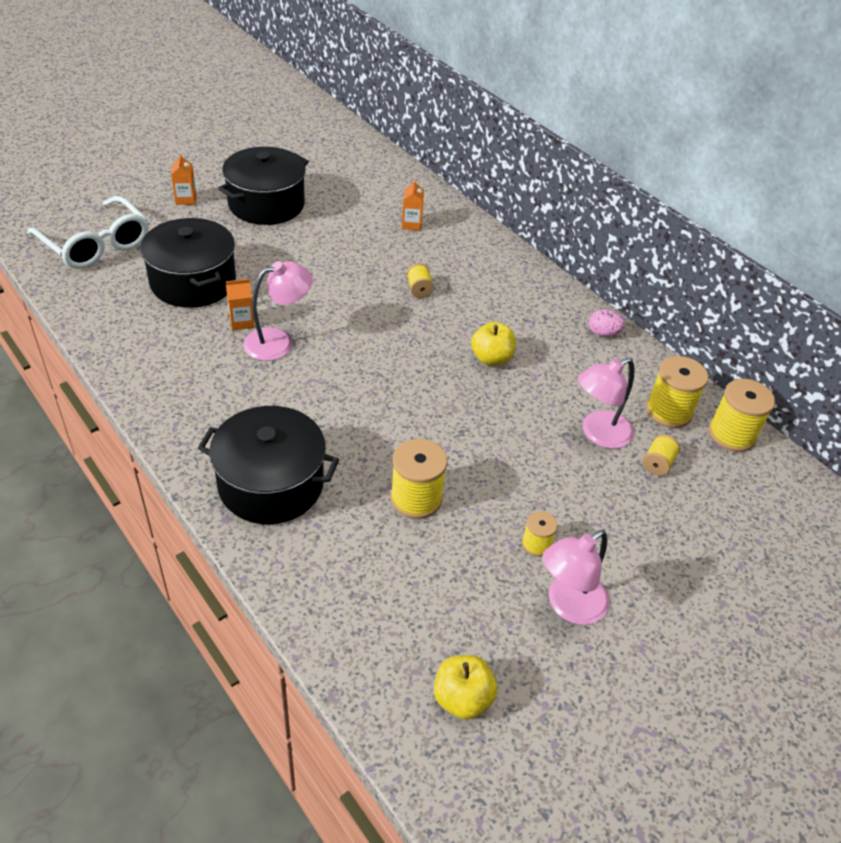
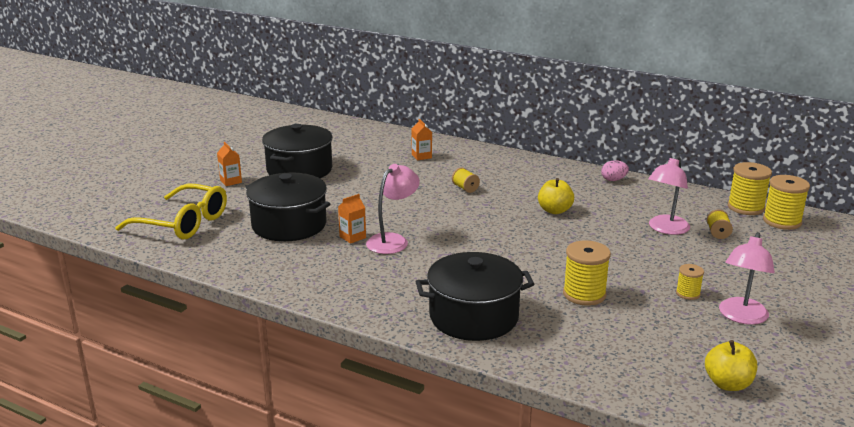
camera: 20 degrees left, 20 degrees down
white glasses [27,196,148,269] -> yellow glasses [115,184,227,239]
yellow spool [646,356,709,428] -> yellow spool moved to [763,175,810,230]

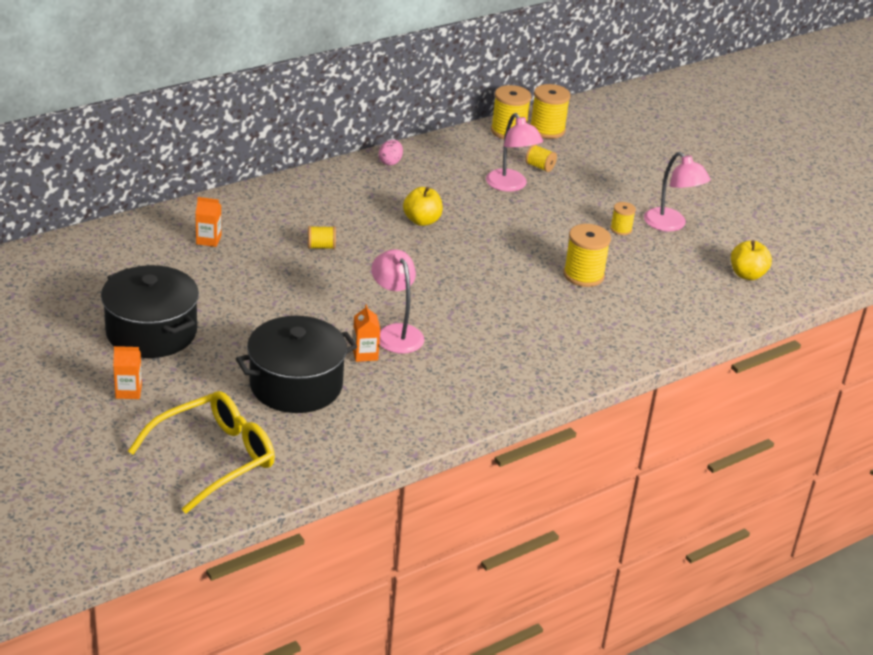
camera: 65 degrees left, 10 degrees up
black pot [416,252,535,341] -> none

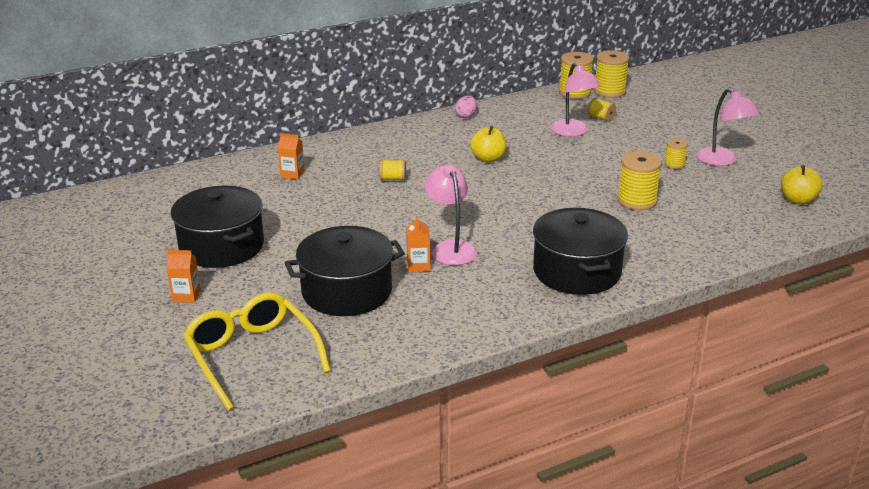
camera: 10 degrees right, 5 degrees down
yellow glasses [128,391,275,514] -> yellow glasses turned 90 degrees counterclockwise [183,292,331,411]
none -> black pot [533,208,628,295]

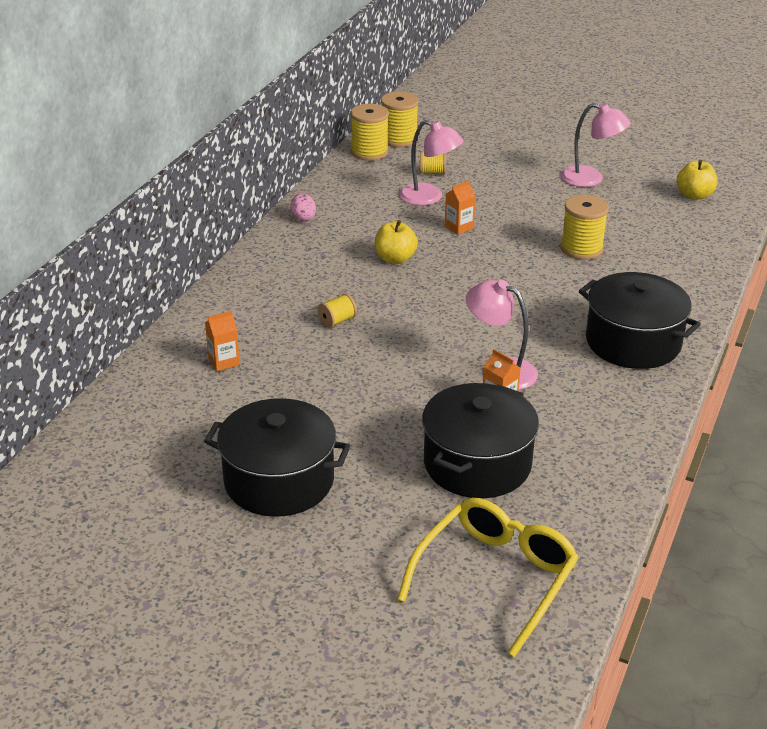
camera: 40 degrees left, 5 degrees up
orange carton [167,250,201,303] -> orange carton moved to [445,181,476,235]
yellow glasses [183,292,331,411] -> yellow glasses turned 105 degrees clockwise [397,498,579,657]
yellow spool [664,139,688,169] -> none

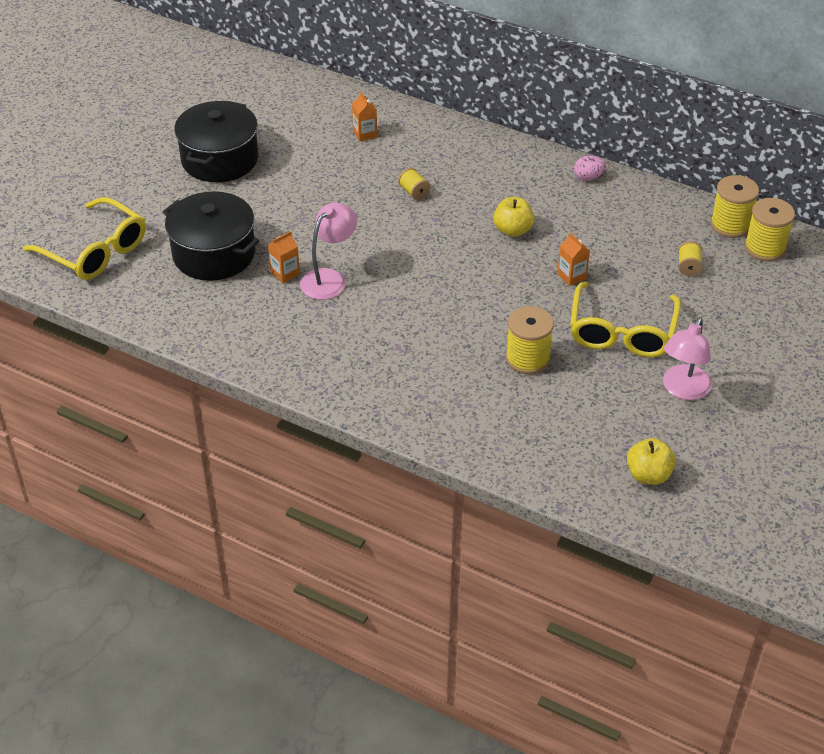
camera: 95 degrees right, 10 degrees up
pink lamp [399,120,463,205] -> none
black pot [579,272,701,369] -> none
none -> yellow glasses [570,282,681,357]

